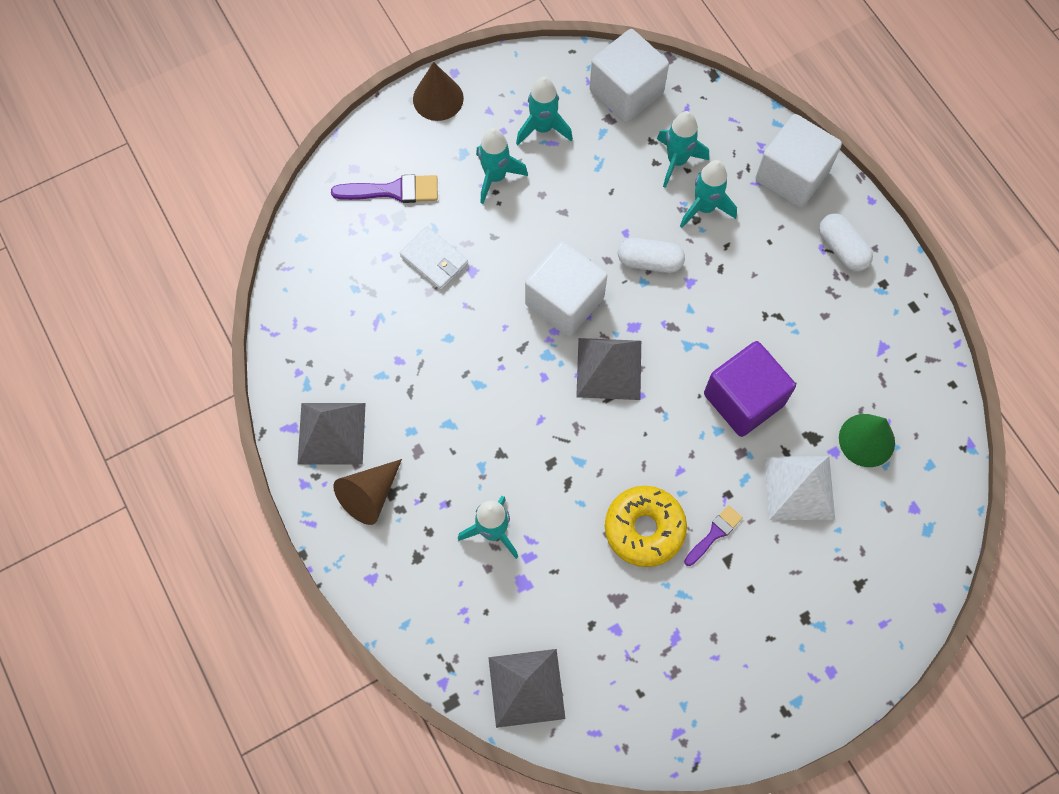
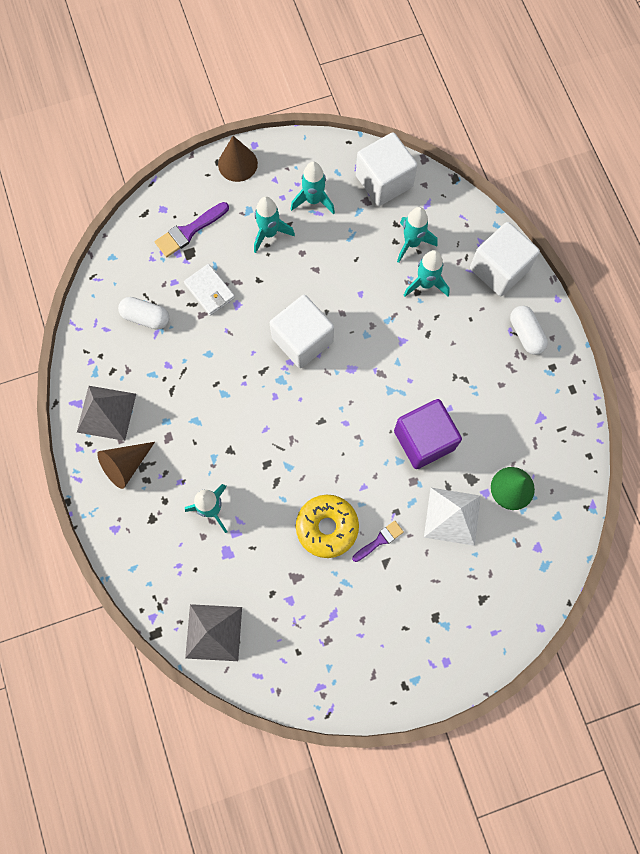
camera: 10 degrees right, 5 degrees up
purple brush [331,175,438,203] -> purple brush turned 135 degrees clockwise [155,202,229,257]
grey pyramid [576,338,641,400] -> none
white capsule [618,238,685,273] -> white capsule moved to [118,297,169,330]

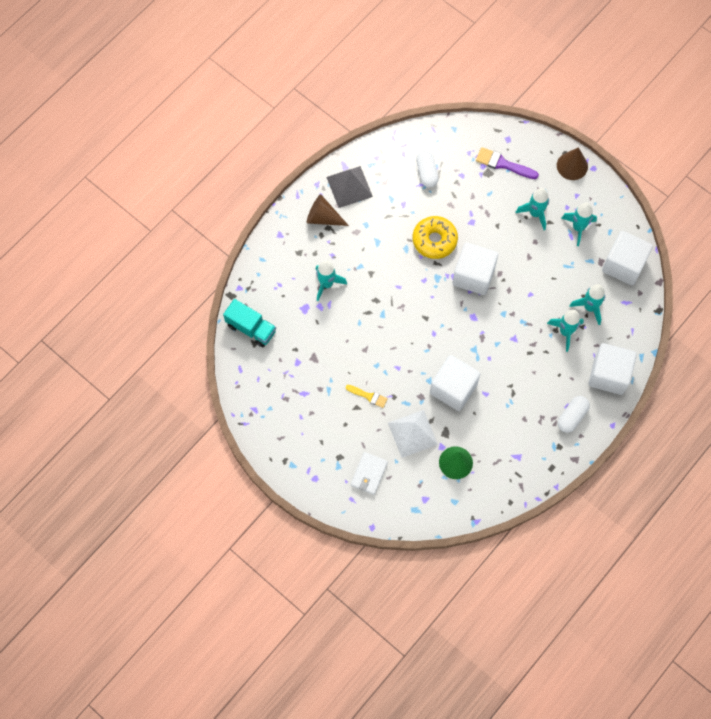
camera: 60 degrees right, 5 degrees down
white wallet [184,264,235,316] -> white wallet moved to [351,452,388,495]
grey pyramid [185,604,242,661] -> turquoise truck [223,299,276,347]
yellow donut [296,495,359,558] -> yellow donut moved to [413,216,458,259]
purple brush [352,521,404,562] -> yellow brush [346,385,388,408]
purple cube [394,399,462,469] -> white cube [430,355,480,411]

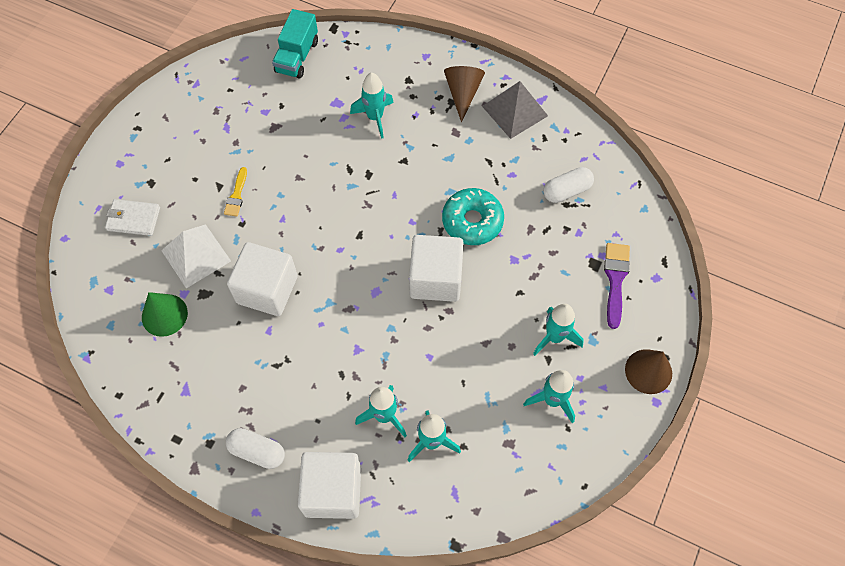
camera: 75 degrees right, 5 degrees down
yellow donut [413,216,458,259] -> turquoise donut [442,188,504,245]
white cube [602,231,653,285] -> none

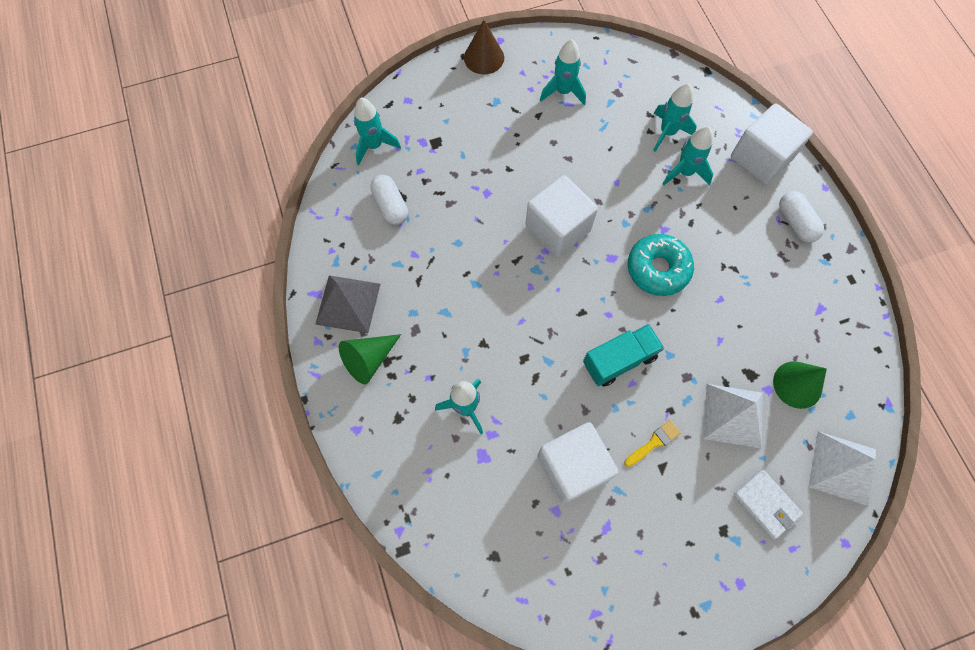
camera: 135 degrees left, 5 degrees up
white cube [227,242,298,316] -> white cube moved to [537,422,618,504]
turquoise truck [272,9,318,79] -> turquoise truck moved to [583,324,664,387]
turquoise donut [442,188,504,245] -> turquoise donut moved to [628,234,694,296]
brown cone [444,66,485,123] -> green cone [339,334,401,384]
turquoise rocket [533,304,584,356] -> turquoise rocket moved to [354,98,401,165]
white capsule [543,167,594,203] -> white capsule turned 45 degrees clockwise [371,175,408,225]
purple brush [604,243,630,329] -> none
none -> white pyramid [809,431,876,506]

